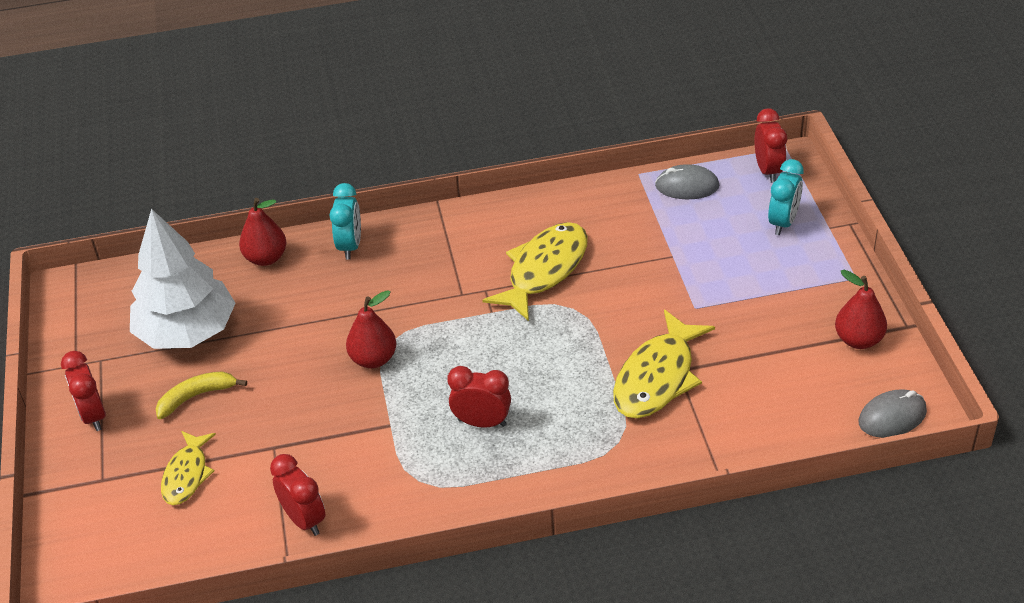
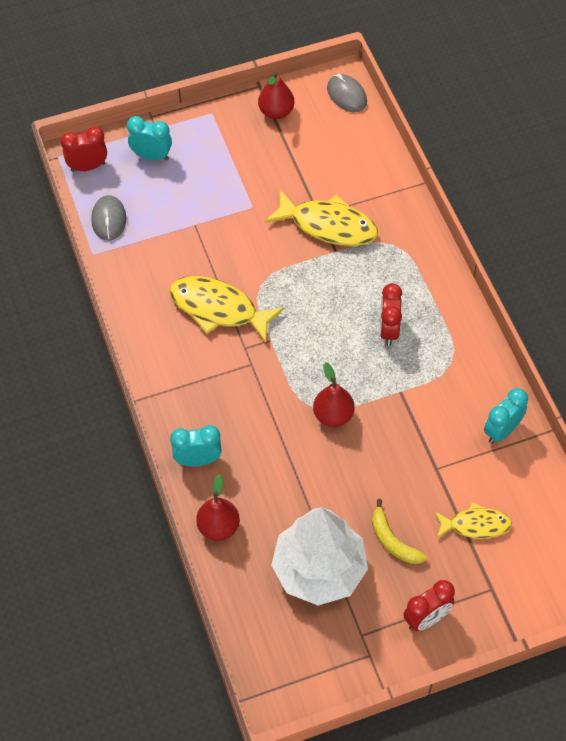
camera: 100 degrees left, 15 degrees up
red clock [270,454,325,536] -> turquoise clock [484,388,528,444]

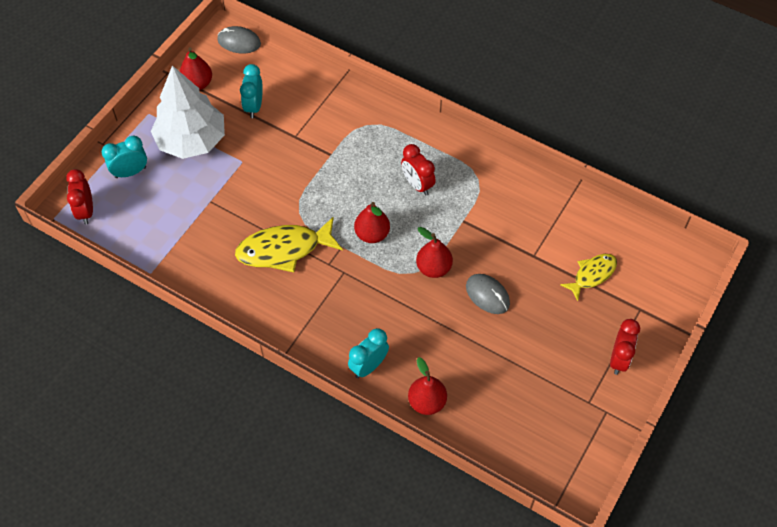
camera: 40 degrees left, 0 degrees up
red clock [60,127,107,172] -> red clock turned 45 degrees counterclockwise [66,169,93,224]
grey mouse [91,195,126,241] -> grey mouse moved to [466,274,510,314]
yellow fish [265,190,378,246] -> none
white tree [271,507,368,606] -> white tree moved to [151,65,225,159]
yellow banana [372,499,428,564] -> none
turquoise clock [484,388,528,444] -> turquoise clock moved to [240,64,263,118]
none -> red pear [354,202,390,243]

